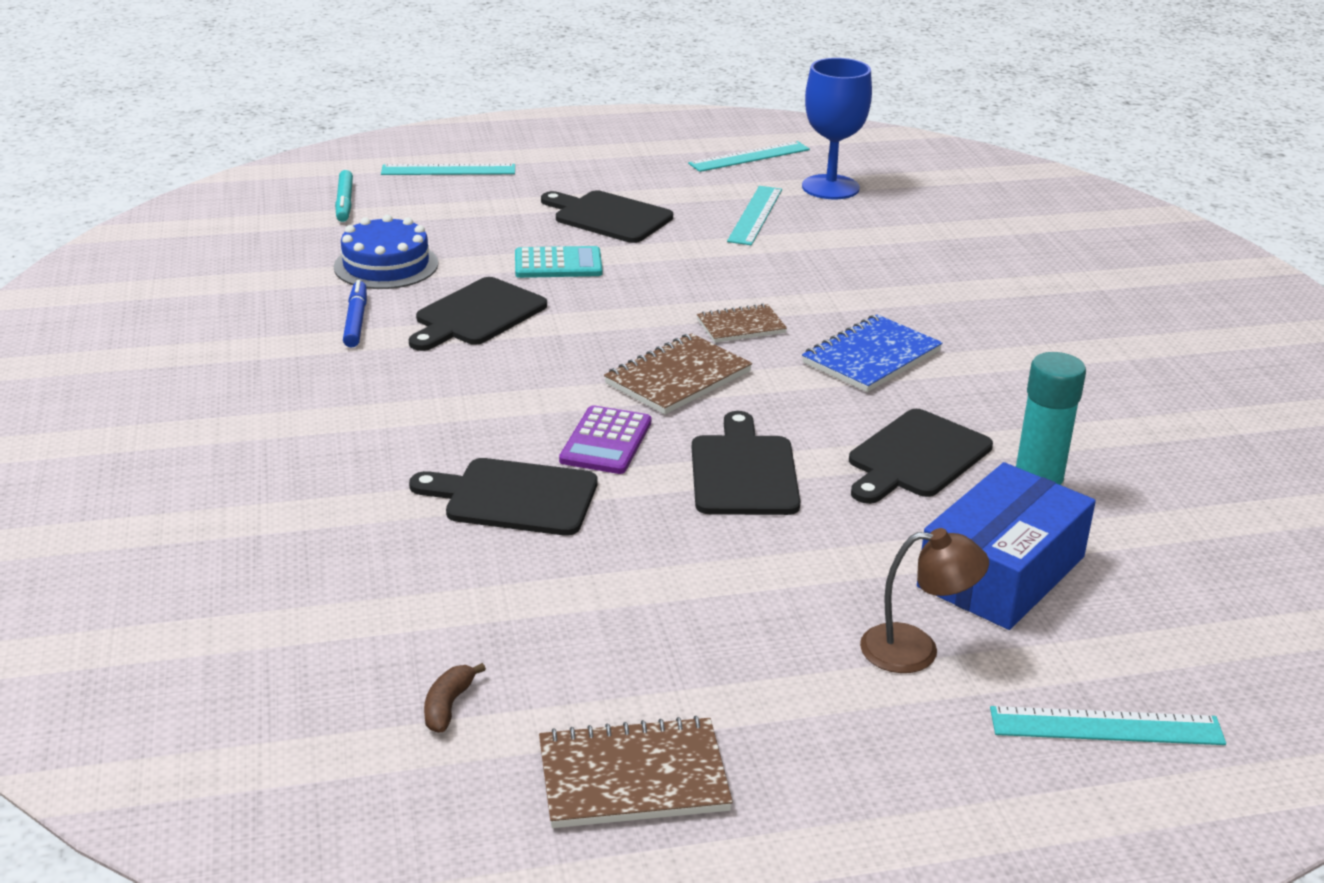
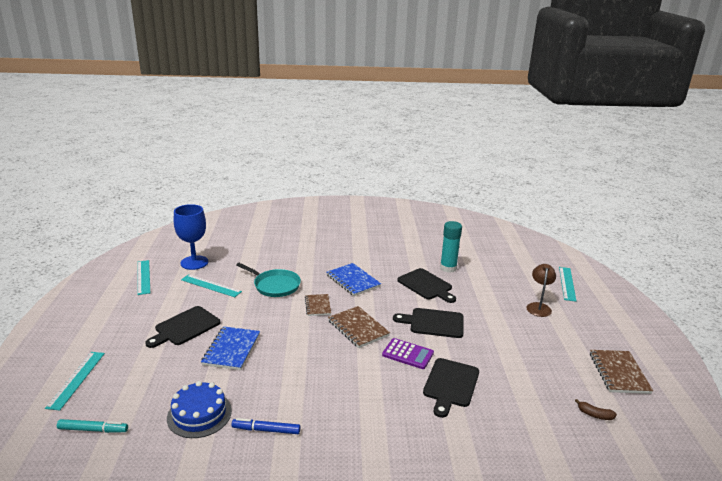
camera: 80 degrees left, 5 degrees down
black cutting board [409,277,547,351] -> none
turquoise calculator [515,246,602,278] -> blue notebook [201,326,260,370]
blue box [917,462,1096,630] -> none
none -> turquoise pan [236,263,301,297]

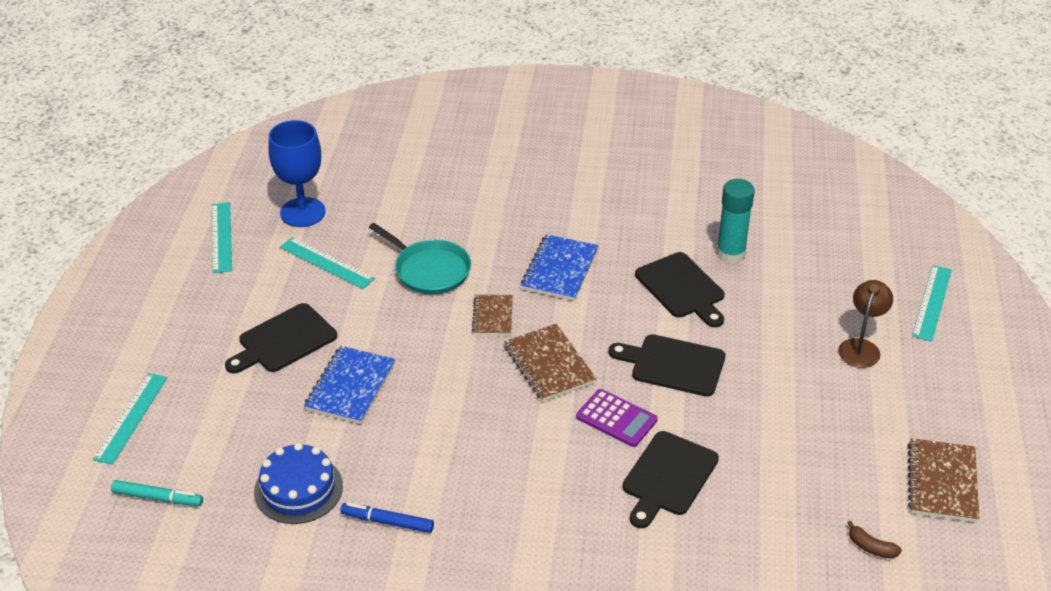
camera: 10 degrees right, 15 degrees up
blue notebook [327,263,381,296] -> blue notebook turned 45 degrees clockwise [521,234,598,301]

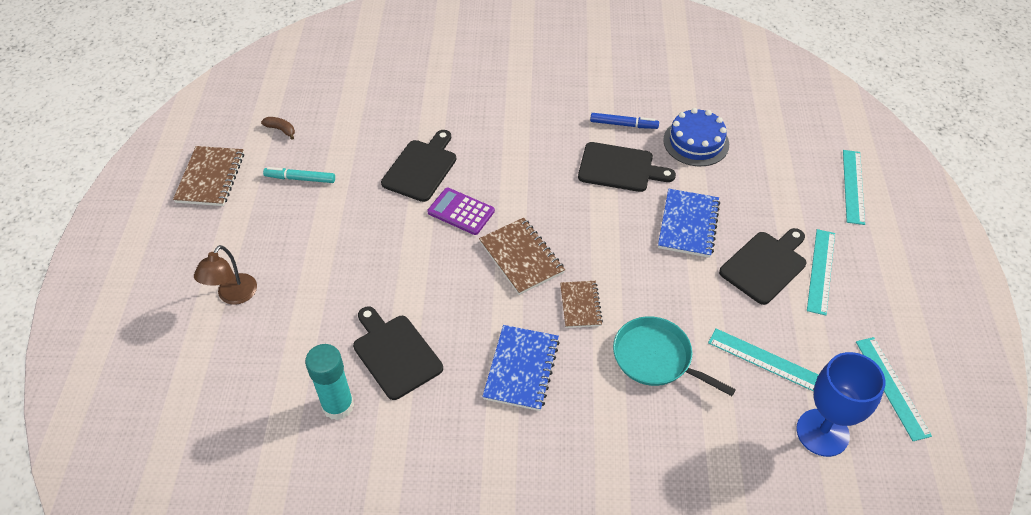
camera: 175 degrees right, 10 degrees up
turquoise marker [111,480,203,506] -> turquoise marker moved to [263,167,335,183]
black cutting board [609,334,725,396] -> black cutting board moved to [578,142,676,192]
turquoise ruler [912,265,952,342] -> turquoise ruler moved to [807,229,835,316]

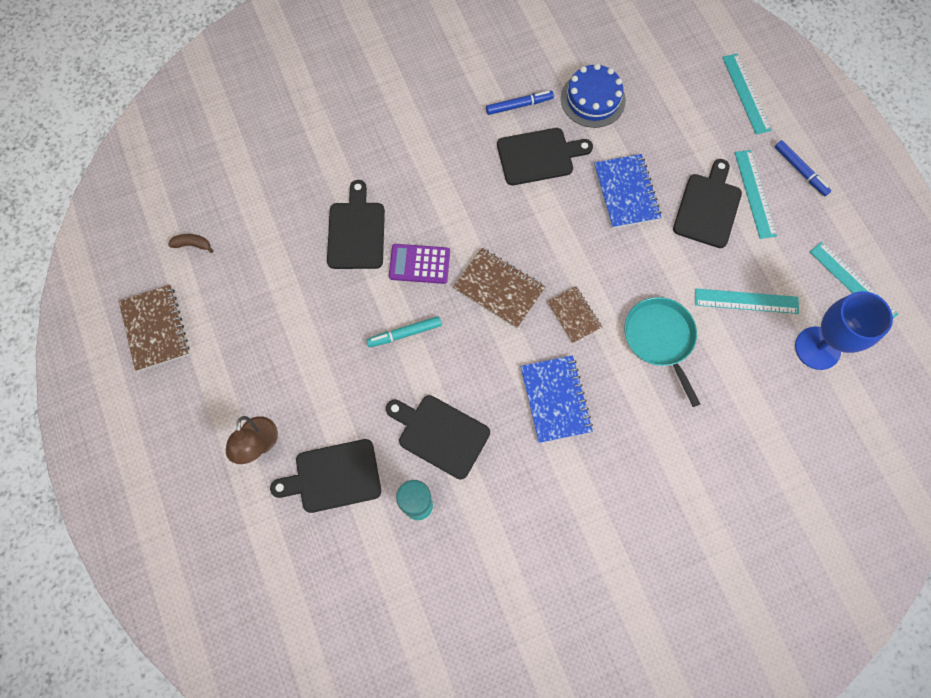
camera: 25 degrees left, 20 degrees up
turquoise marker [263,167,335,183] -> turquoise marker moved to [366,316,442,347]
turquoise pan [613,316,736,396] -> turquoise pan turned 60 degrees clockwise [624,297,700,407]
none -> black cutting board [270,439,381,513]
none -> blue marker [775,140,831,196]

